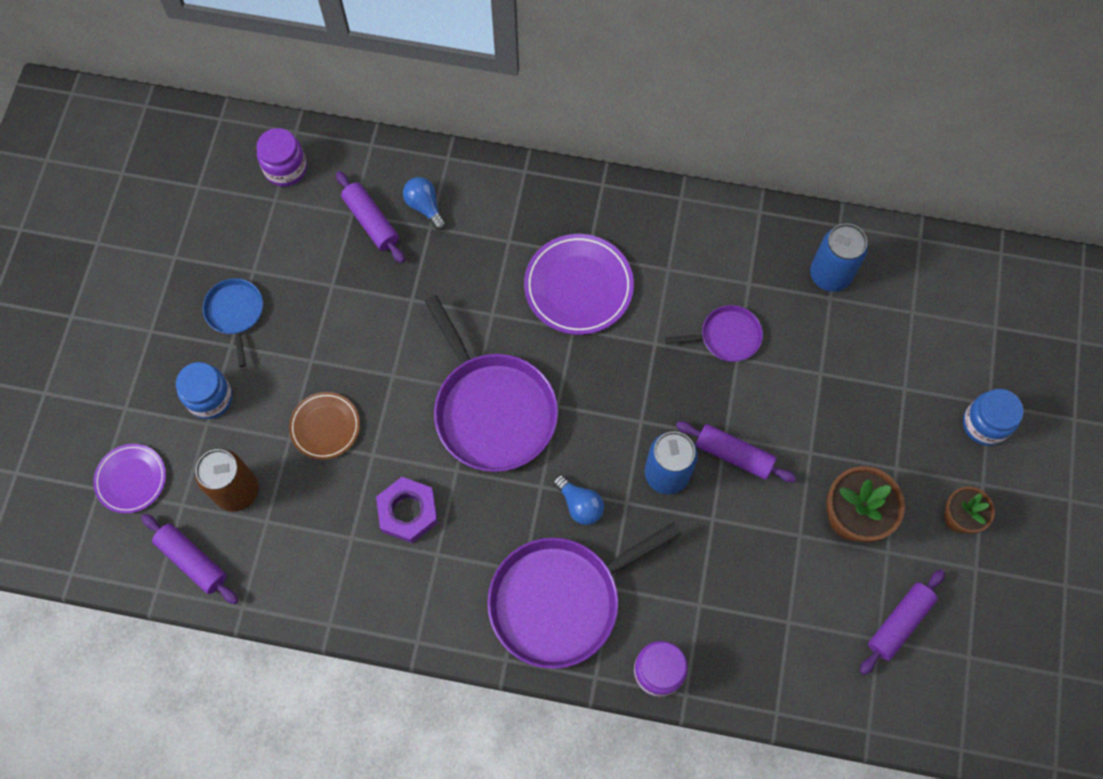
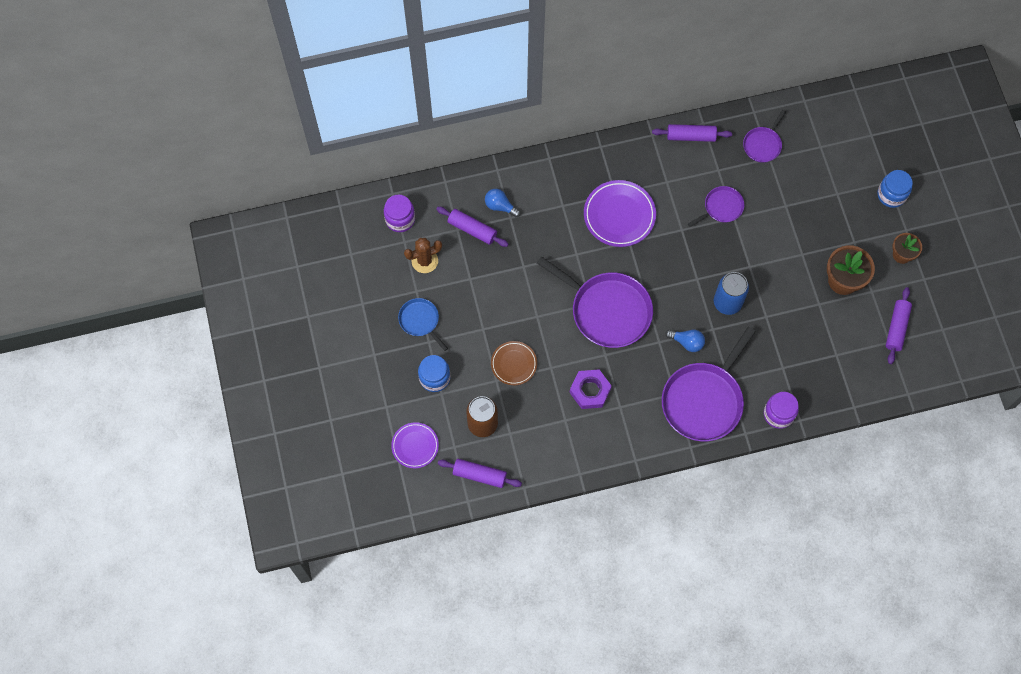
camera: 25 degrees left, 0 degrees up
purple rolling pin [676,421,797,483] -> purple rolling pin moved to [652,124,732,142]
blue can [810,223,868,292] -> purple pan [743,110,786,163]
none -> brown cactus [404,238,442,273]

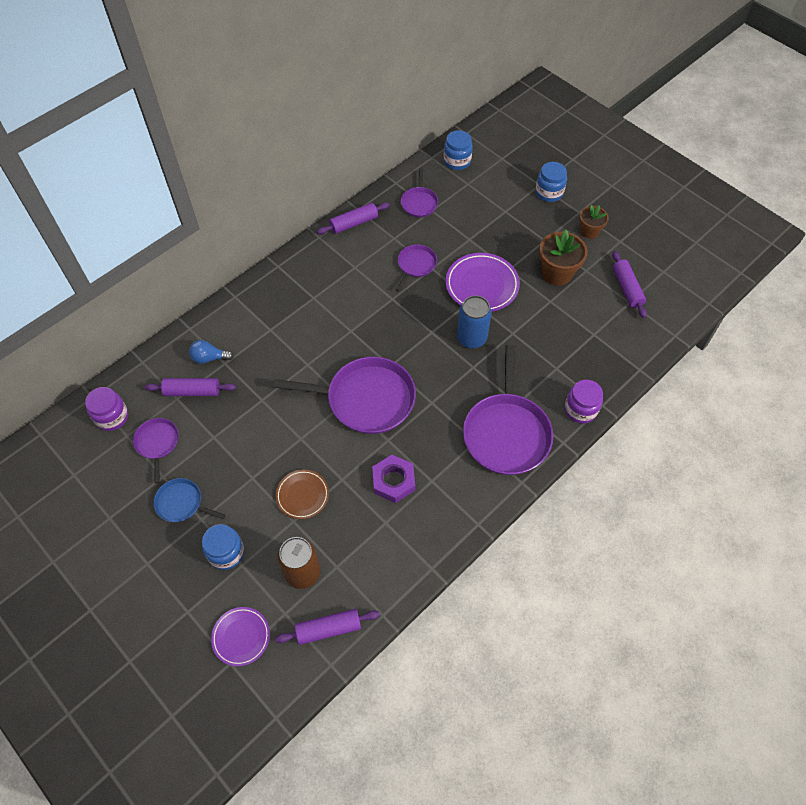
camera: 30 degrees left, 10 degrees down
brown cactus [404,238,442,273] -> purple pan [133,418,179,483]
purple plate [584,180,656,247] -> purple plate moved to [446,253,520,312]
blue light bulb [665,329,705,352] -> none
none -> blue jar [444,130,473,170]

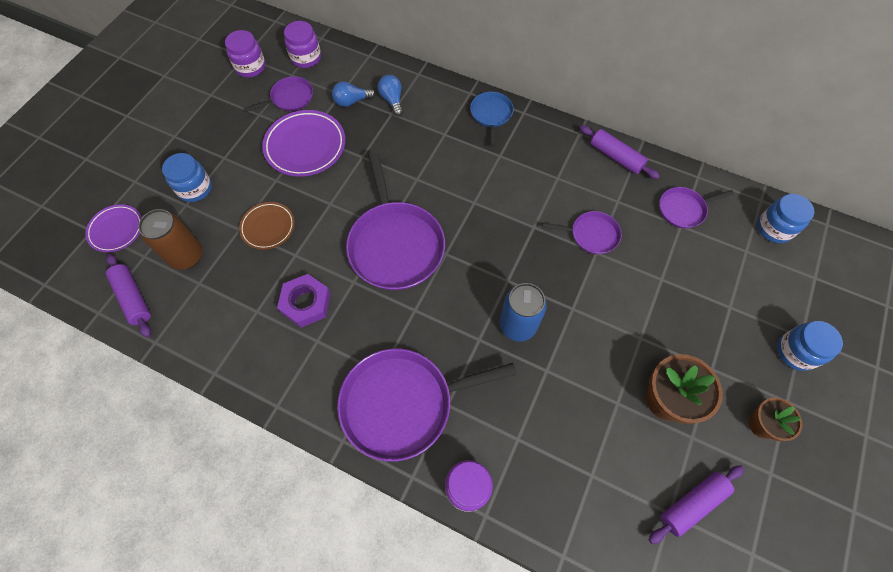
camera: 70 degrees right, 5 degrees up
purple rolling pin [145,378,236,396] -> blue light bulb [332,81,376,107]
blue pan [154,478,225,522] -> blue pan moved to [470,92,514,147]
purple plate [446,253,520,312] -> purple plate moved to [262,110,345,177]
none -> purple jar [225,30,266,78]

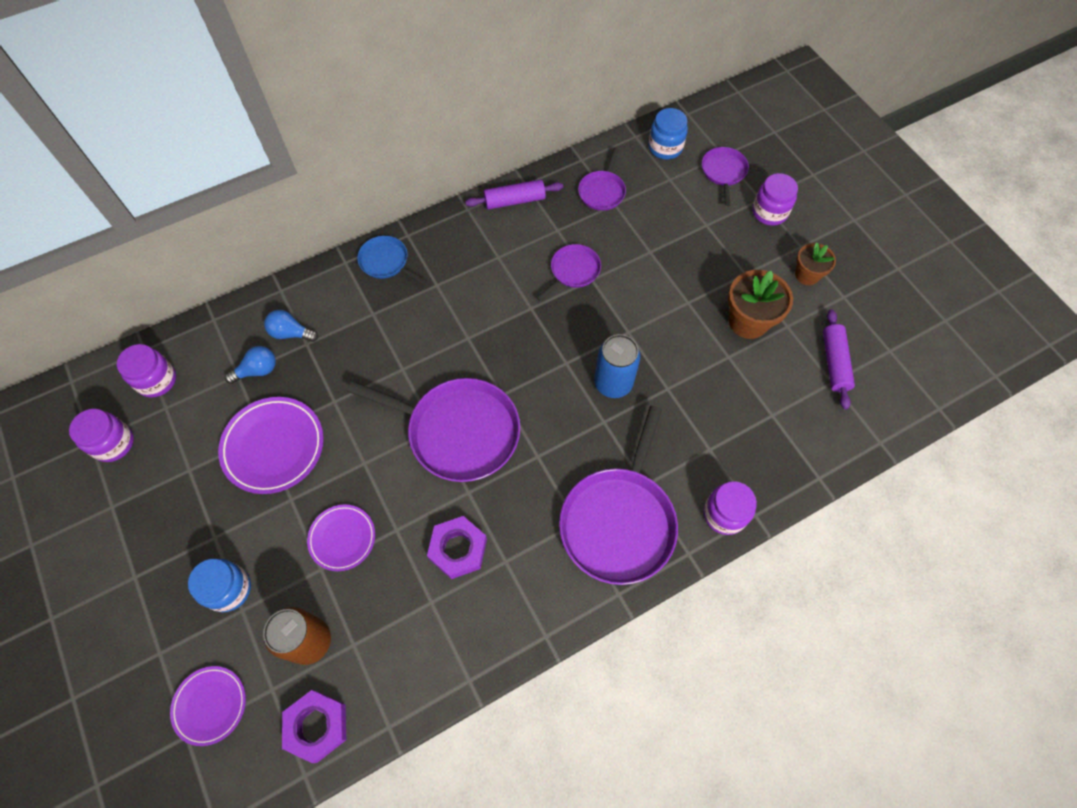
camera: 55 degrees left, 0 degrees up
purple rolling pin [106,254,151,338] -> purple nut [282,690,346,763]
brown plate [239,202,295,250] -> purple plate [307,504,375,571]
purple pan [245,76,313,112] -> purple pan moved to [702,147,749,206]
blue light bulb [332,81,376,107] -> blue light bulb turned 135 degrees counterclockwise [225,346,276,384]
blue jar [777,321,843,371] -> purple jar [752,173,798,226]

